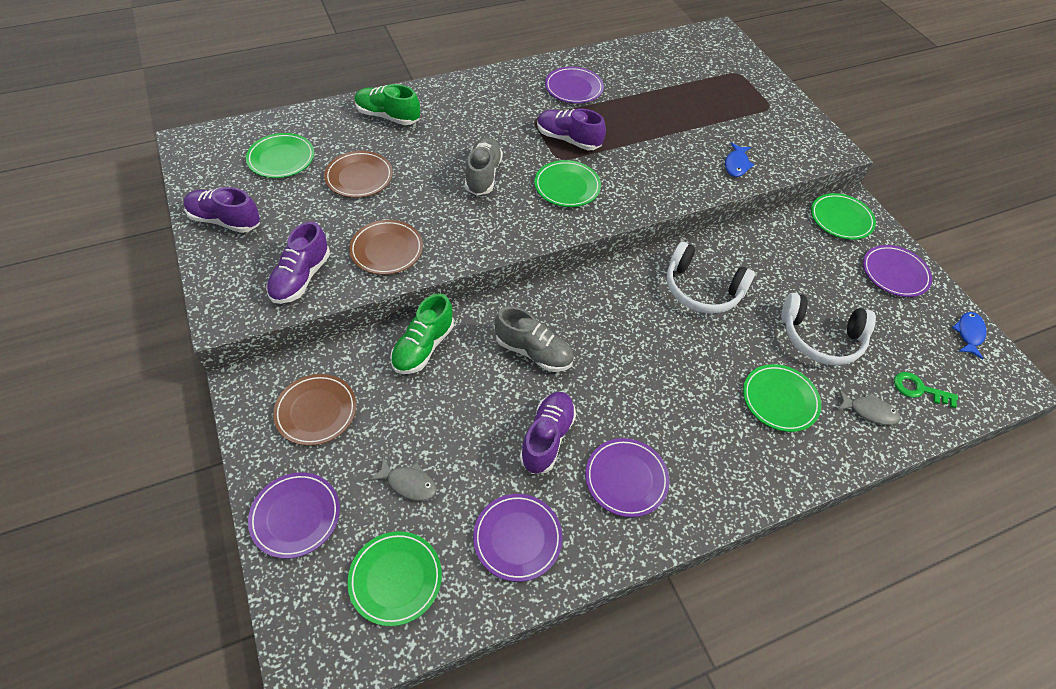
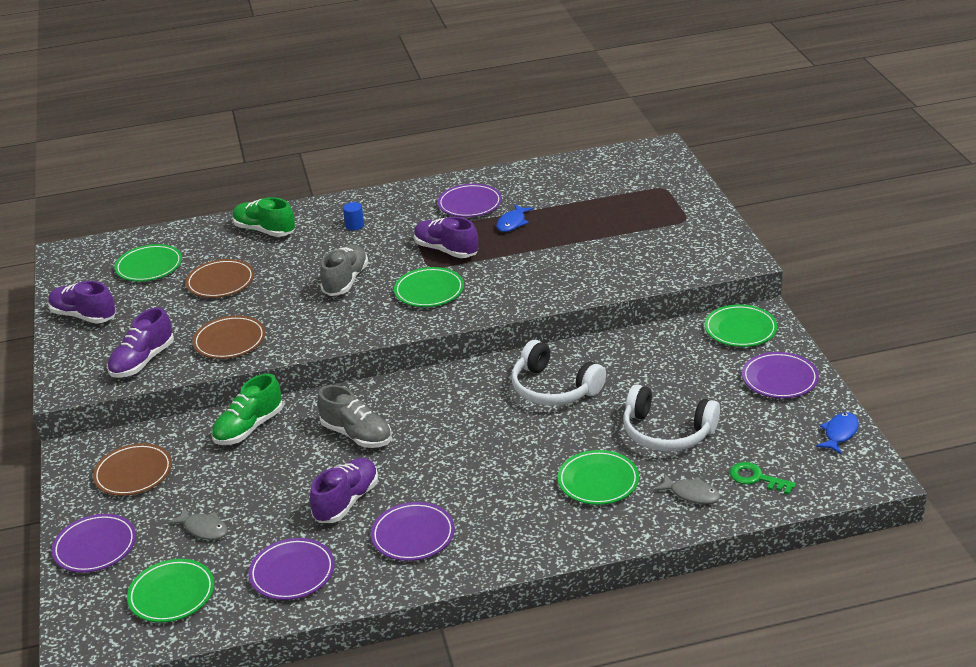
camera: 15 degrees right, 20 degrees down
blue fish [725,142,755,177] -> blue fish moved to [496,204,534,232]
none -> blue cylinder [343,202,364,230]

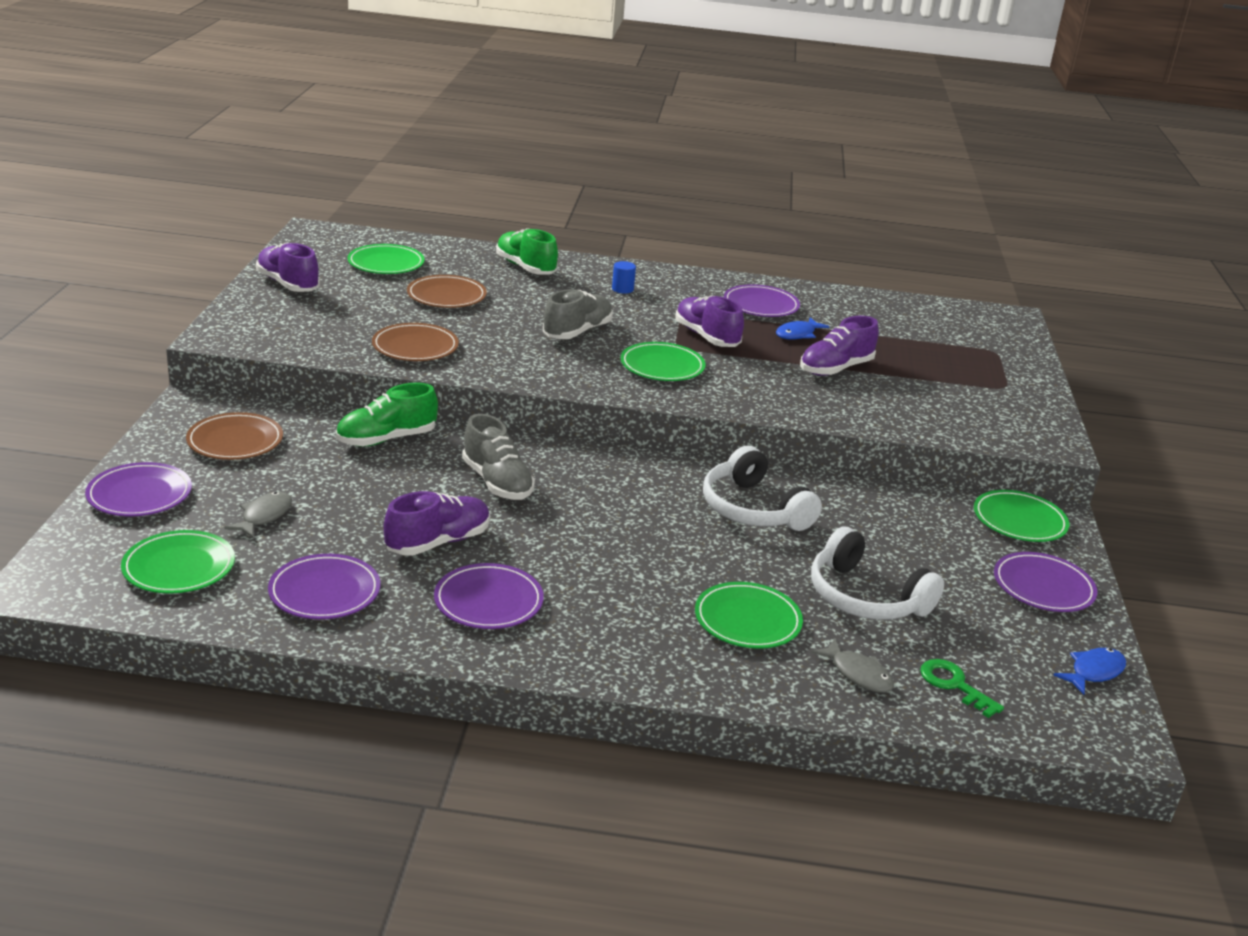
camera: 15 degrees right, 5 degrees down
purple shoe [107,307,174,378] -> purple shoe moved to [800,316,879,376]
grey fish [167,507,228,540] -> grey fish turned 120 degrees counterclockwise [224,492,292,538]

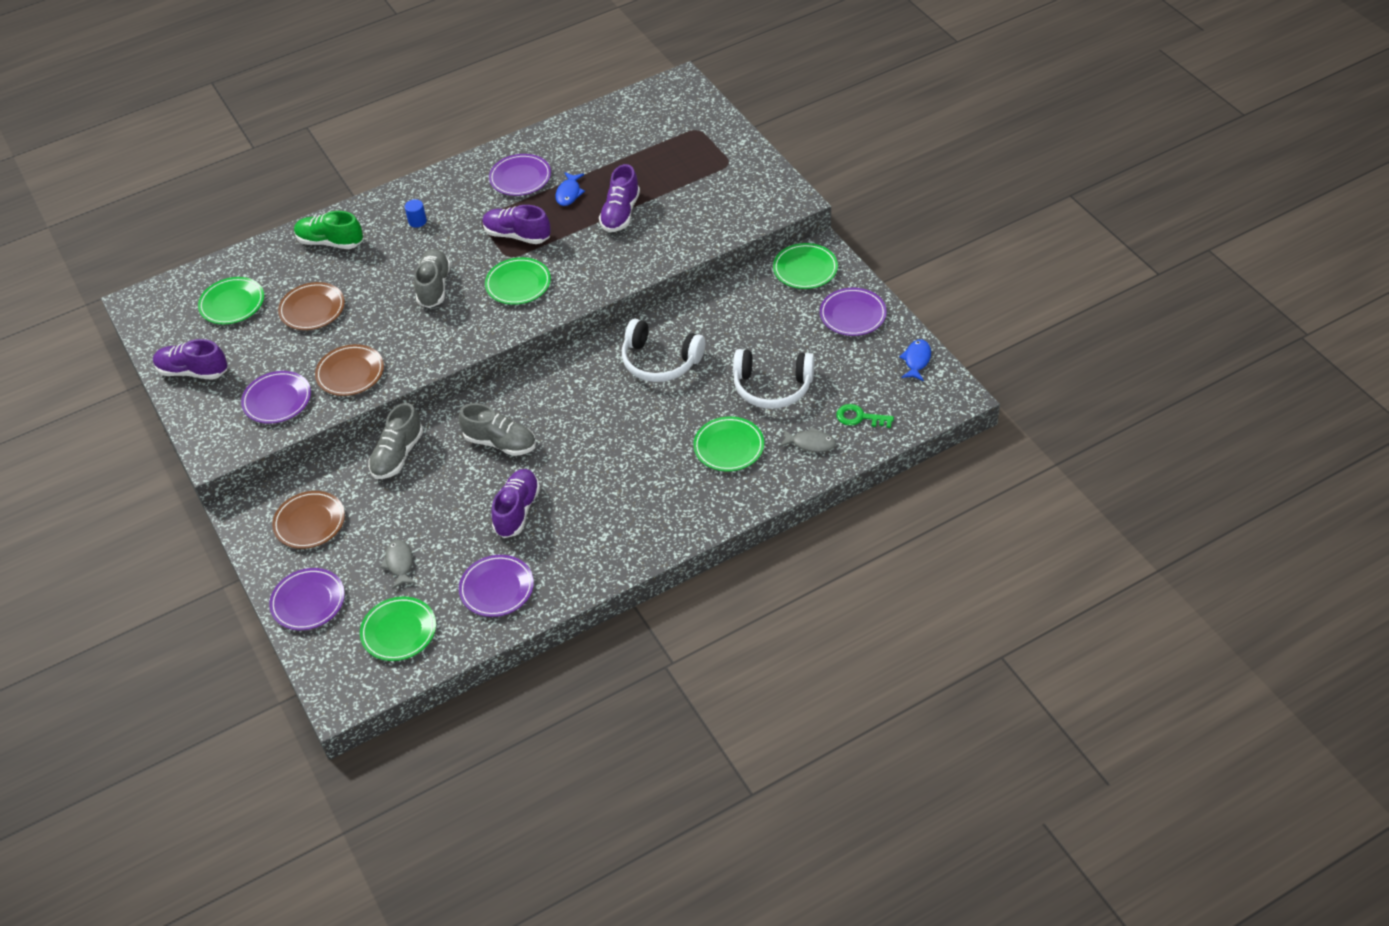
camera: 30 degrees left, 20 degrees up
green shoe [336,383,438,447] -> grey shoe [368,403,423,479]
purple plate [434,563,544,629] -> purple plate moved to [241,371,311,424]

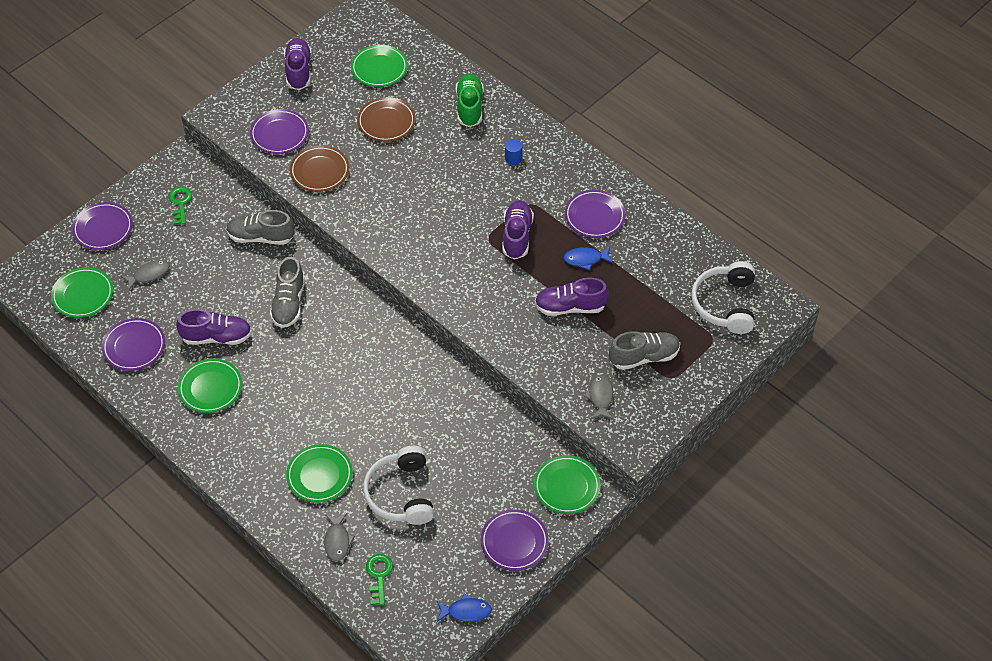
camera: 70 degrees right, 5 degrees up
brown plate [272,491,345,549] -> green key [169,186,192,225]
grey shoe [414,249,451,308] -> grey shoe moved to [609,331,680,370]
green plate [485,257,551,305] -> green plate moved to [178,358,242,413]
white headphones [622,319,705,382] -> white headphones moved to [691,261,755,334]
none -> grey fish [584,375,613,419]

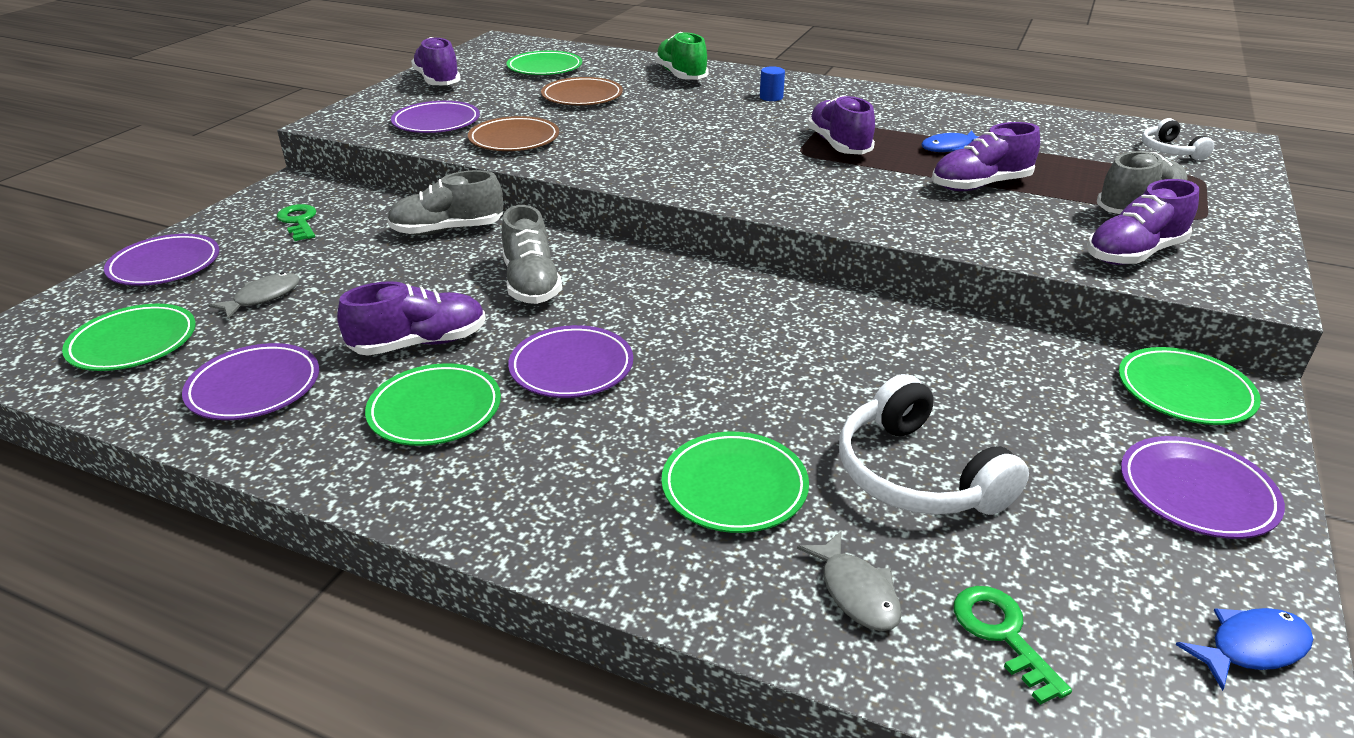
camera: 20 degrees left, 20 degrees down
purple plate [565,190,626,238] -> purple plate moved to [508,325,633,398]
grey fish [584,375,613,419] -> purple shoe [1087,179,1199,265]
white headphones [691,261,755,334] -> white headphones [1142,118,1214,161], size x0.57

